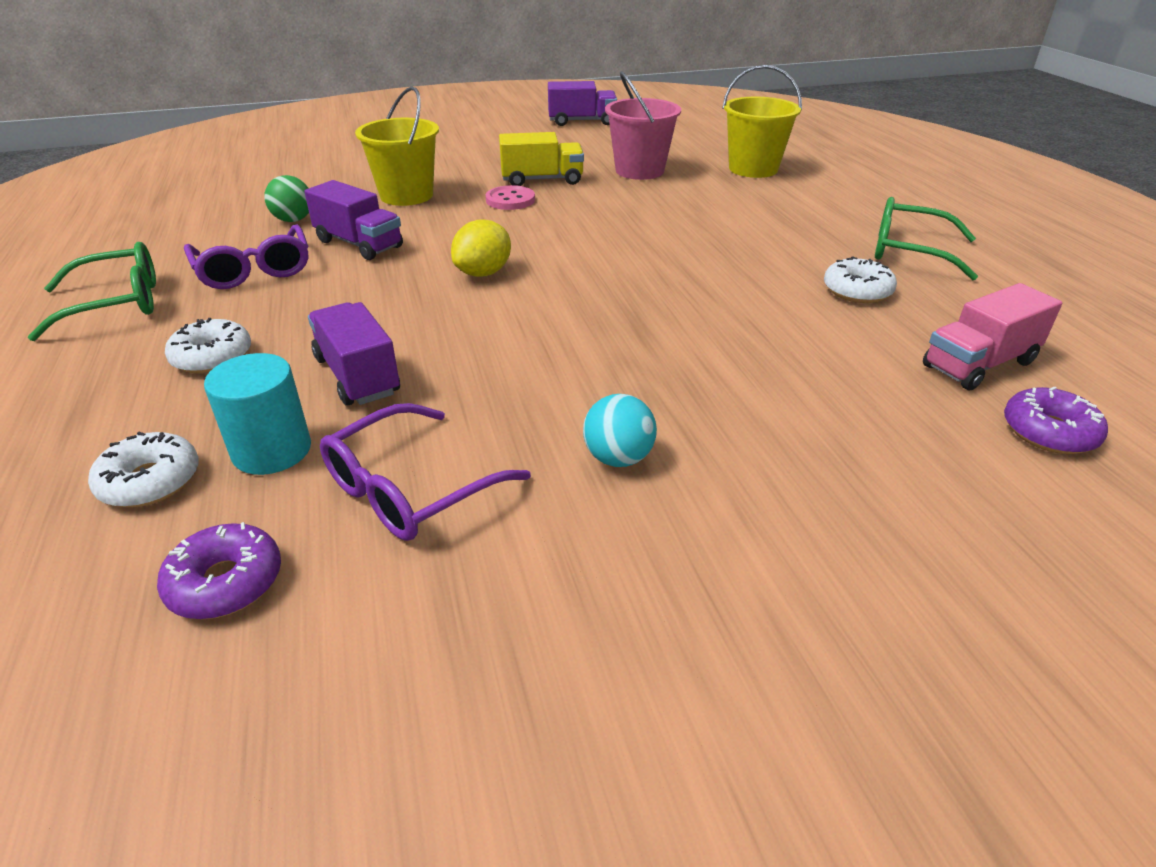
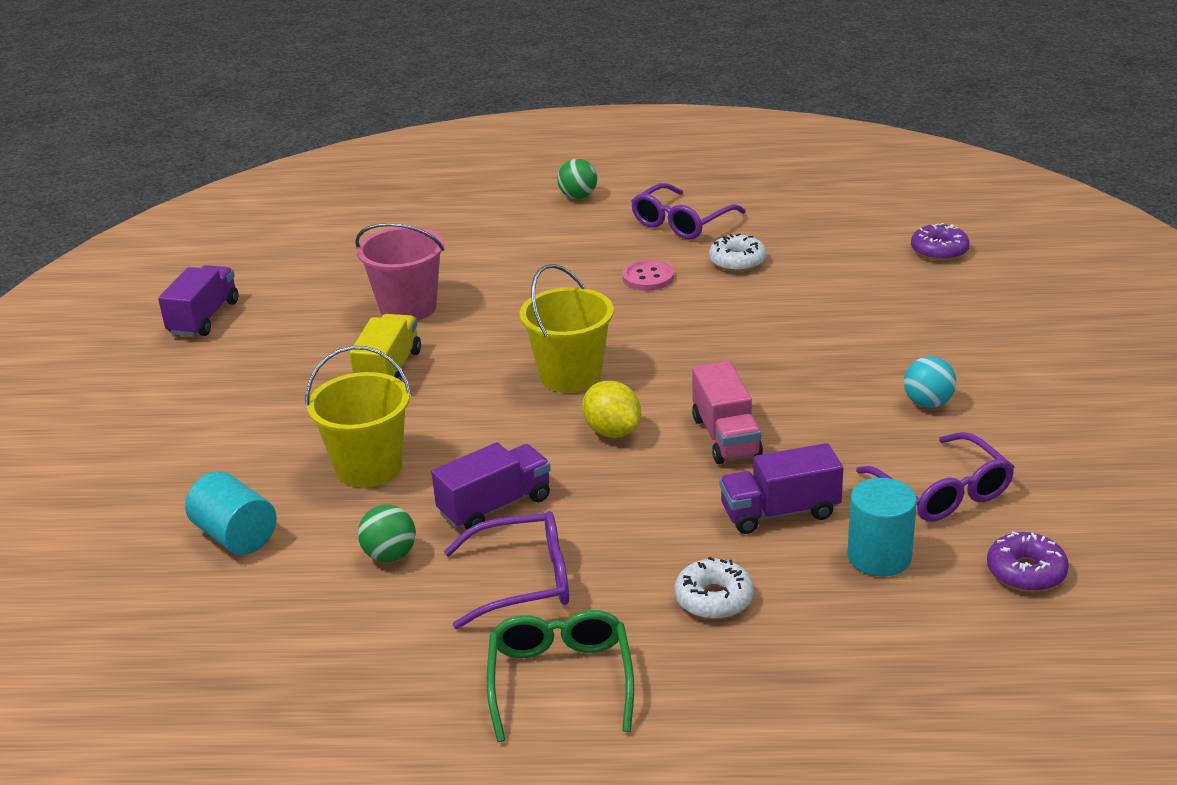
camera: 70 degrees left, 5 degrees down
white donut [88,432,198,507] -> none
pink button [486,185,535,210] -> pink button moved to [622,260,674,291]
yellow bucket [722,65,802,178] -> yellow bucket moved to [520,264,614,393]
green glasses [875,197,978,280] -> purple glasses [631,183,746,240]
pink truck [923,283,1062,390] -> pink truck moved to [692,361,763,464]
none -> turquoise cylinder [185,471,276,555]
none -> green ball [557,159,597,199]

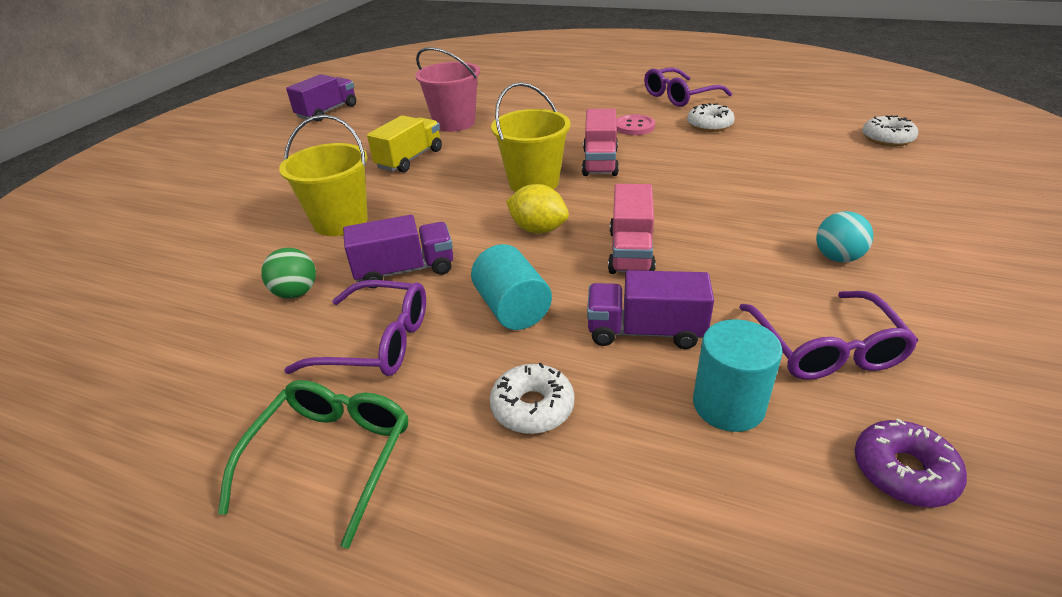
camera: 20 degrees right, 5 degrees up
turquoise cylinder [185,471,276,555] -> turquoise cylinder moved to [471,244,552,330]
green ball [557,159,597,199] -> none
yellow lemon [582,381,641,438] -> yellow lemon turned 45 degrees counterclockwise [506,184,569,234]
purple donut [911,223,970,261] -> white donut [862,115,918,146]
none -> pink truck [582,109,619,176]

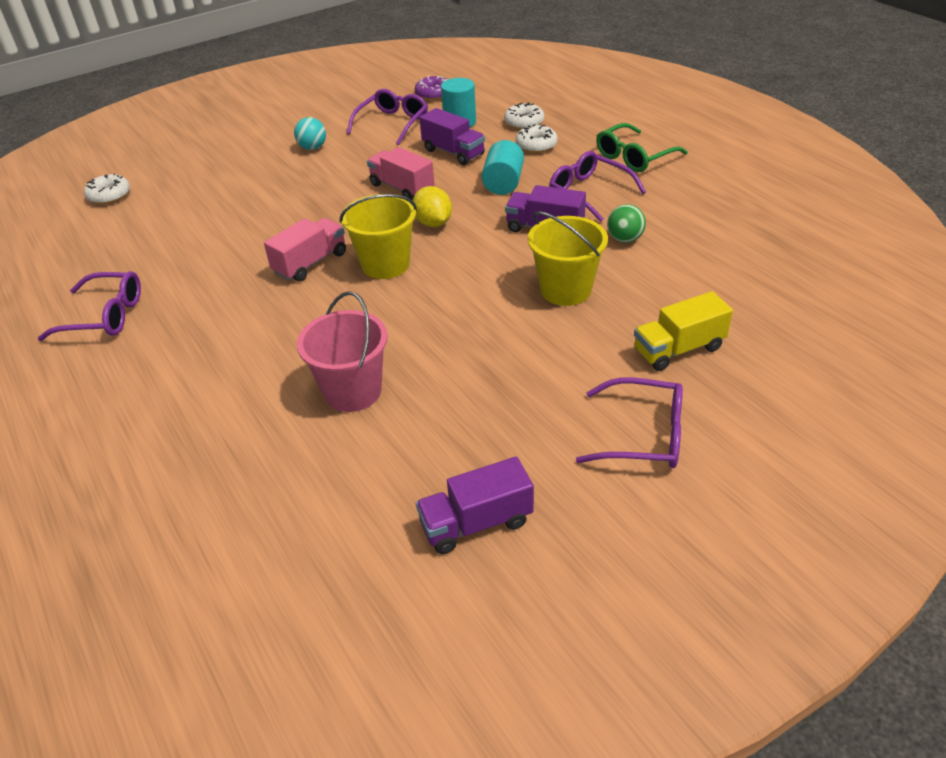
camera: 145 degrees left, 5 degrees up
yellow truck [367,115,442,173] -> yellow truck moved to [634,291,733,371]
pink truck [608,184,656,274] -> pink truck turned 90 degrees counterclockwise [367,147,435,200]
pink button [616,114,655,135] -> none
white donut [687,103,735,132] -> white donut moved to [504,102,544,130]
none -> purple glasses [576,377,683,468]

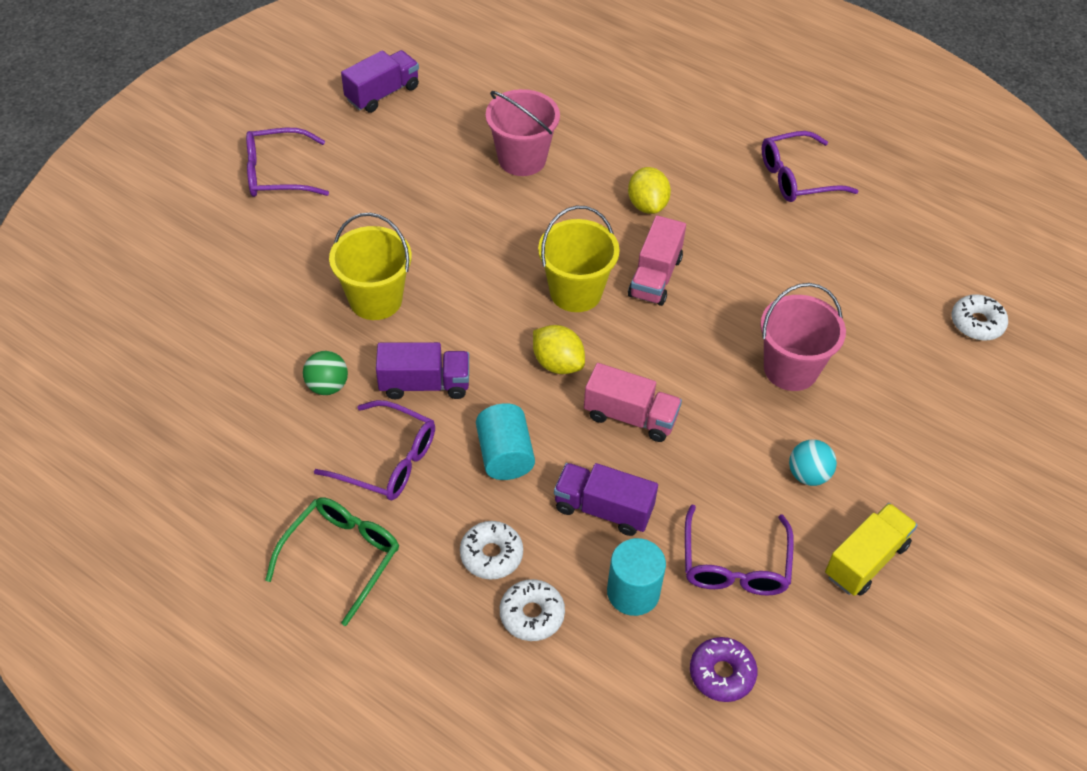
camera: 155 degrees right, 10 degrees up
yellow truck [634,291,733,371] -> yellow truck moved to [825,503,917,596]
none -> yellow lemon [628,167,671,214]
none -> pink bucket [760,283,846,391]

